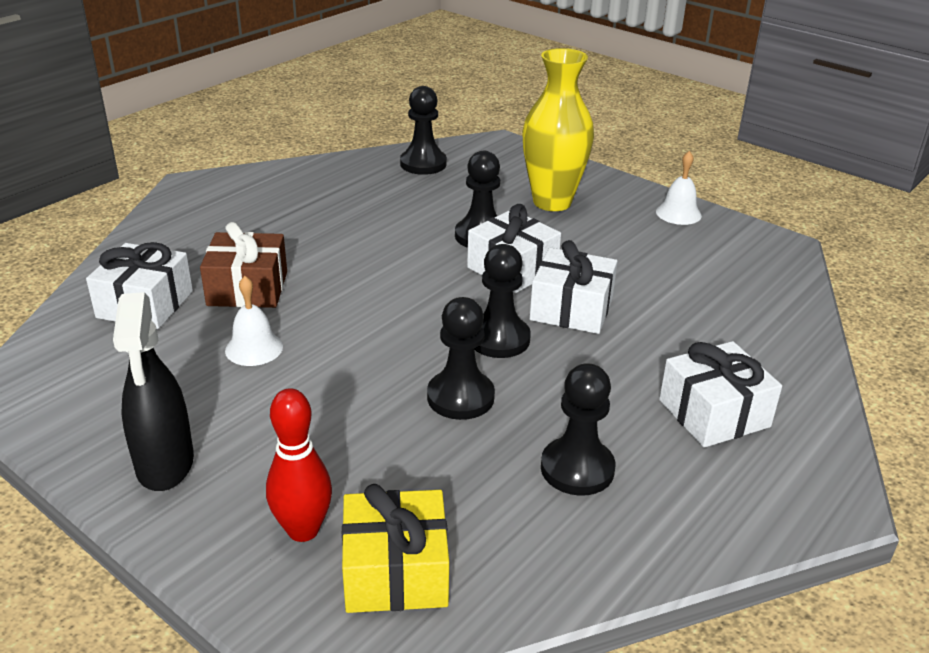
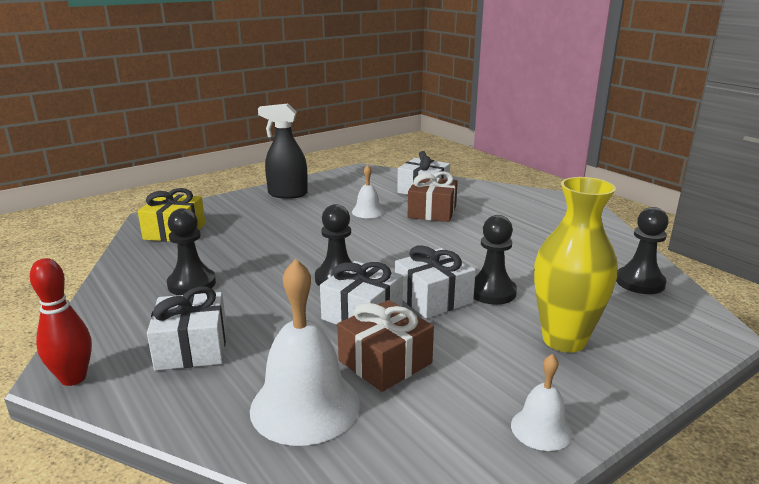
camera: 105 degrees right, 10 degrees down
red bowling pin [266,388,332,542] -> red bowling pin moved to [30,258,92,386]
black pawn [427,297,495,420] -> none
none -> white bell [250,259,360,446]
none -> brown gift [337,300,434,392]

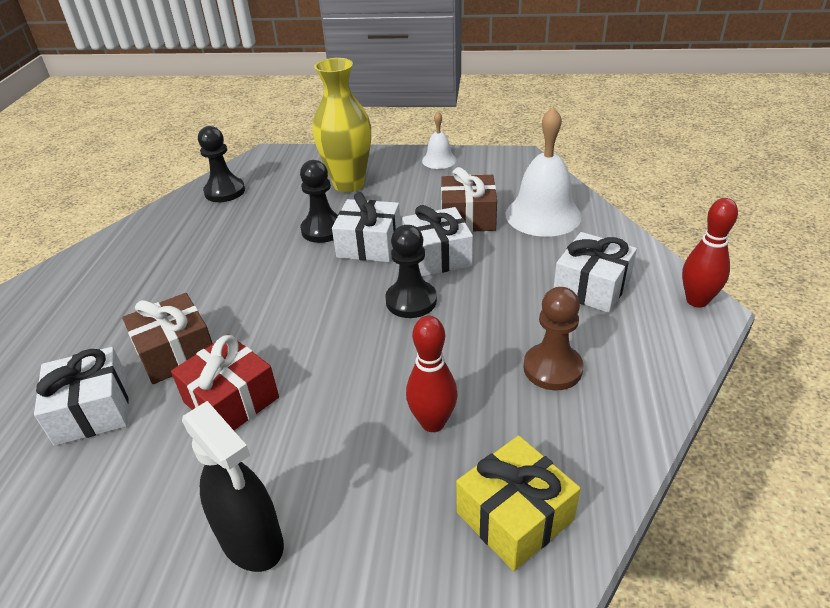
camera: 135 degrees left, 15 degrees up
black pawn [167,208,216,295] -> brown pawn [523,287,584,390]
white bell [352,165,384,218] -> red gift [171,334,279,430]
none -> red bowling pin [406,316,458,432]

